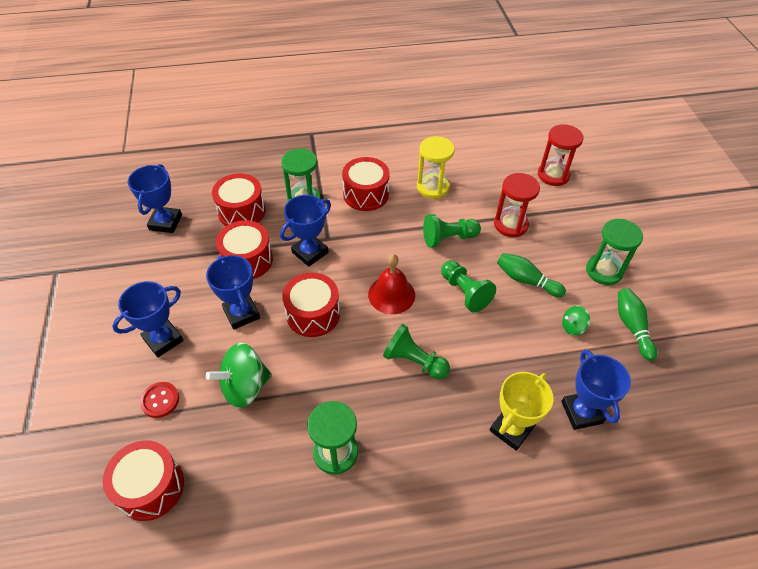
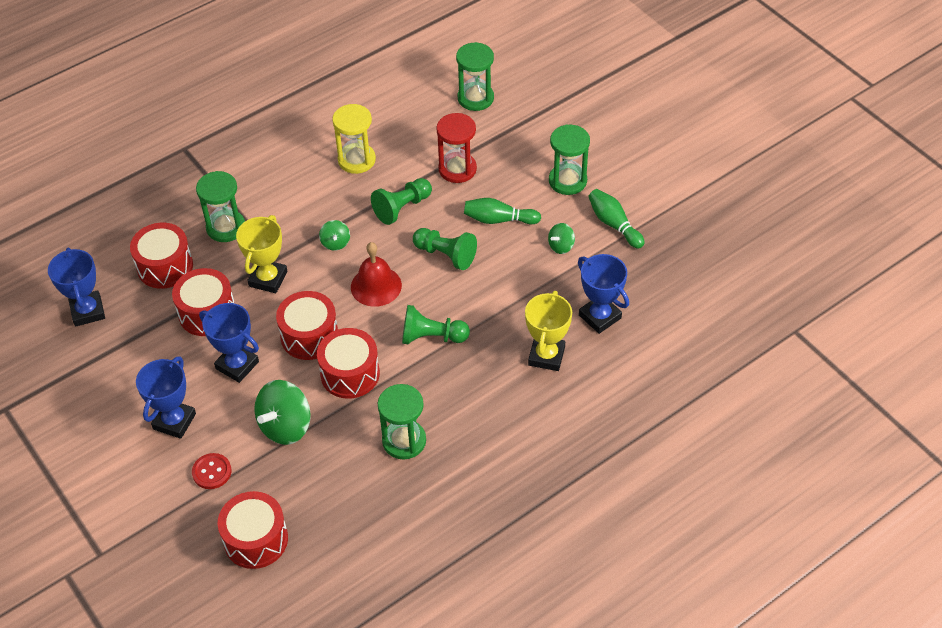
camera: 25 degrees left, 0 degrees up
blue trophy [280,195,331,267] -> yellow trophy [236,215,287,293]
red drum [342,157,390,211] -> red drum moved to [317,328,380,399]
red hourglass [538,124,584,186] -> green hourglass [456,42,494,111]
none -> green spinning top [319,220,350,251]

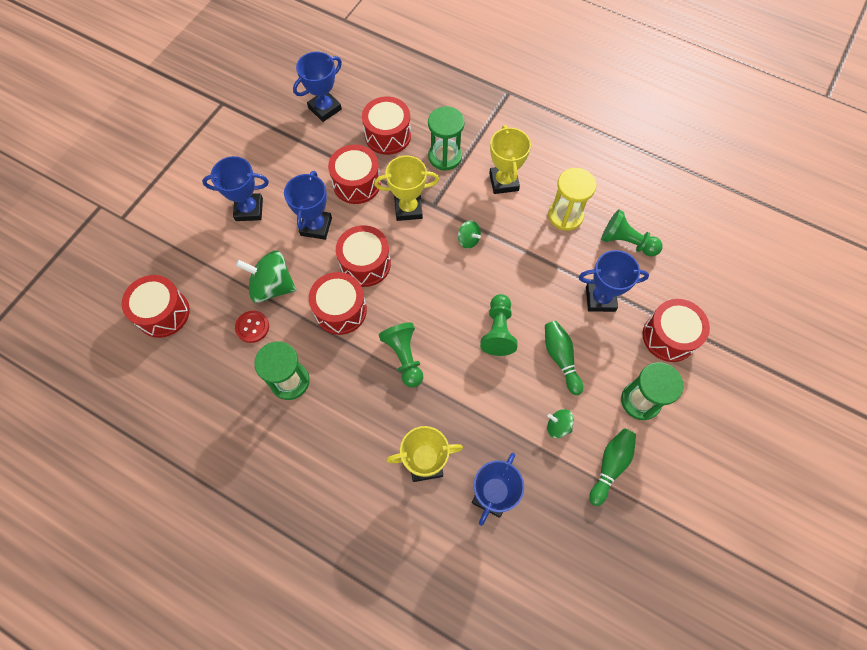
camera: 65 degrees right, 15 degrees up
red button [192,453,232,489] -> red button moved to [235,311,269,343]
green spinning top [319,220,350,251] -> green spinning top turned 105 degrees counterclockwise [458,220,481,249]
red bell [351,242,402,307] -> none
green pawn [371,178,432,225] -> green pawn moved to [601,209,663,257]
red hourglass [436,113,477,183] -> blue trophy [579,250,649,312]
green hourglass [456,42,494,111] -> none
none -> yellow trophy [489,125,531,194]
none -> red drum [643,299,710,362]

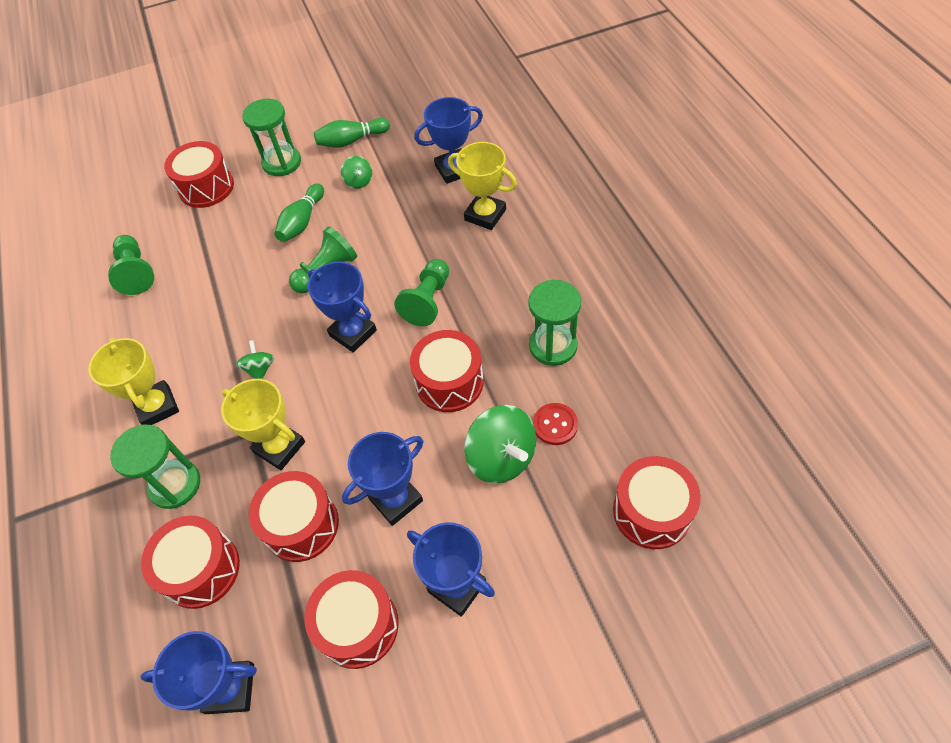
camera: 135 degrees left, 10 degrees down
red drum [336,225,391,287] -> red drum moved to [305,570,399,669]
yellow trophy [489,125,531,194] -> yellow trophy turned 60 degrees counterclockwise [88,338,179,425]
yellow hourglass [548,168,596,231] -> none
blue trophy [579,250,649,312] -> blue trophy moved to [308,261,377,353]

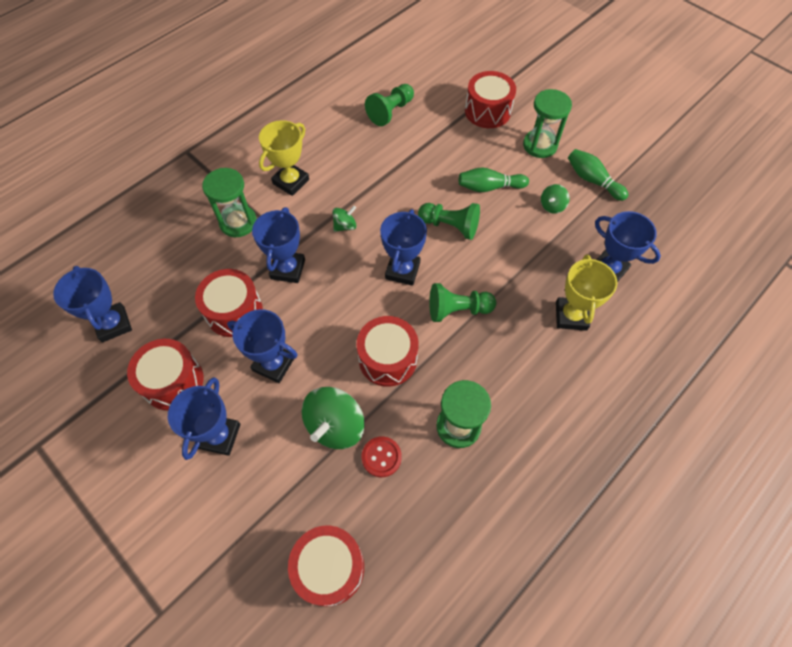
camera: 60 degrees right, 5 degrees up
red drum [141,516,240,609] -> none
yellow trophy [221,379,305,470] -> blue trophy [252,207,305,283]

